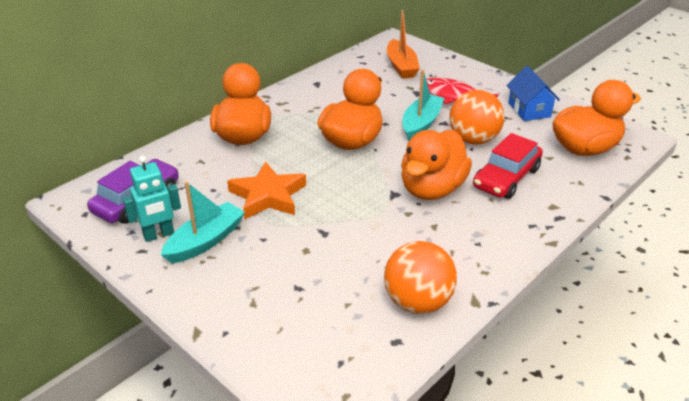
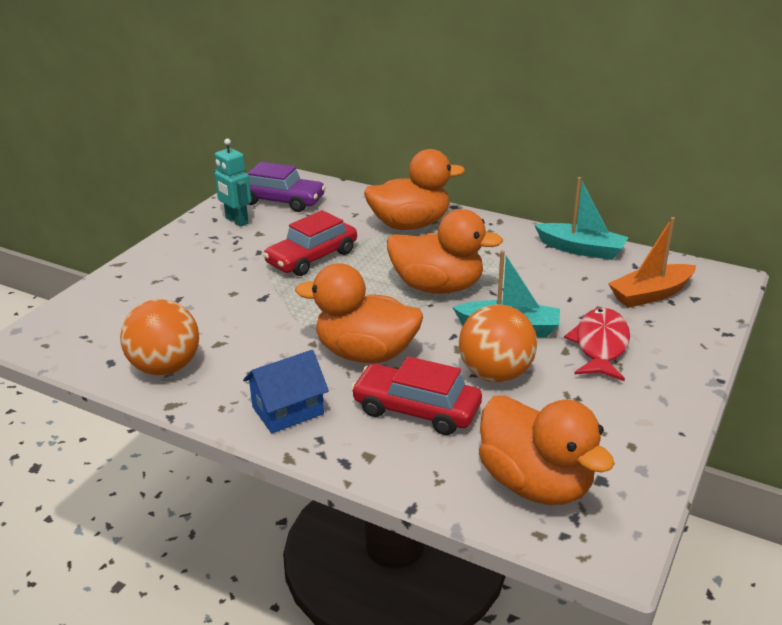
camera: 75 degrees right, 5 degrees down
turquoise boat [161,182,245,264] -> turquoise boat moved to [535,177,628,260]
orange star [227,161,306,219] -> red car [263,210,357,276]
blue house [506,66,560,121] -> blue house moved to [243,350,329,433]

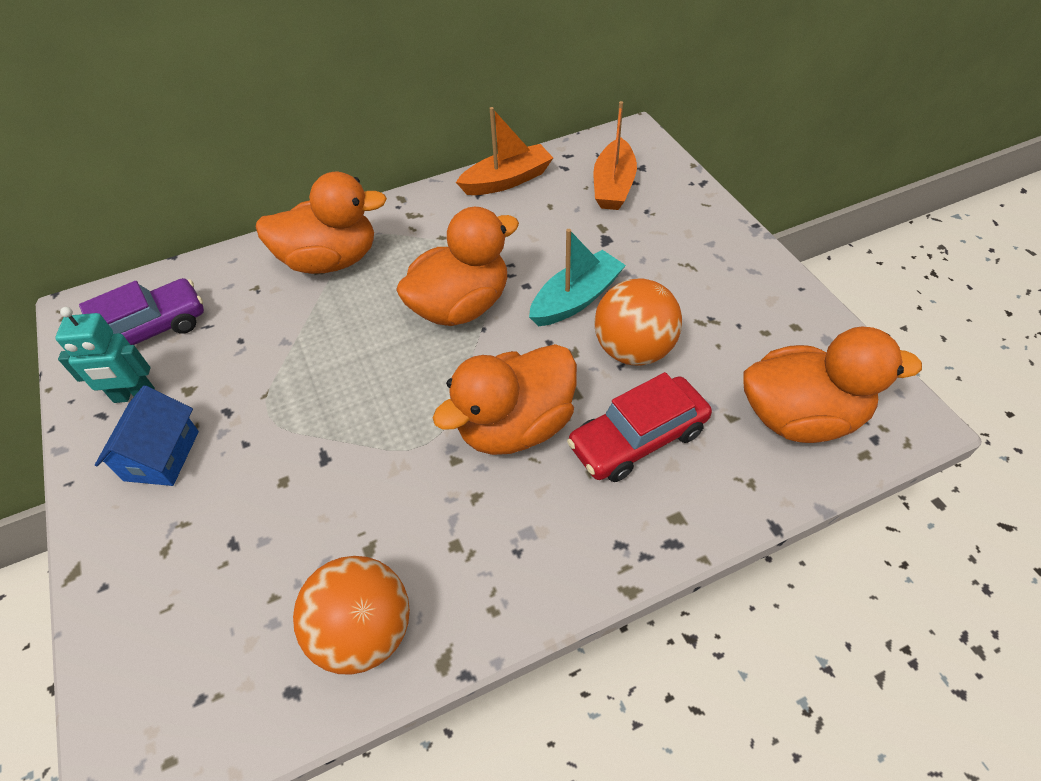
camera: 50 degrees left, 20 degrees up
blue house [243,350,329,433] -> blue house moved to [95,386,199,486]
red car [263,210,357,276] -> none
orange duck [364,149,465,230] -> orange duck turned 60 degrees clockwise [255,172,387,274]
turquoise boat [535,177,628,260] -> orange boat [456,107,553,195]
red fish [564,308,630,381] -> none

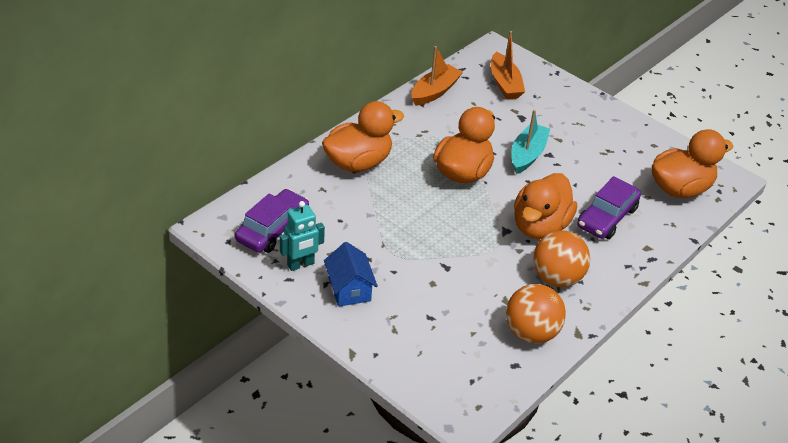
camera: 30 degrees left, 10 degrees down
red car [567,372,712,482] -> purple car [577,176,641,239]
orange ball [594,278,682,366] -> orange ball moved to [533,231,590,287]

